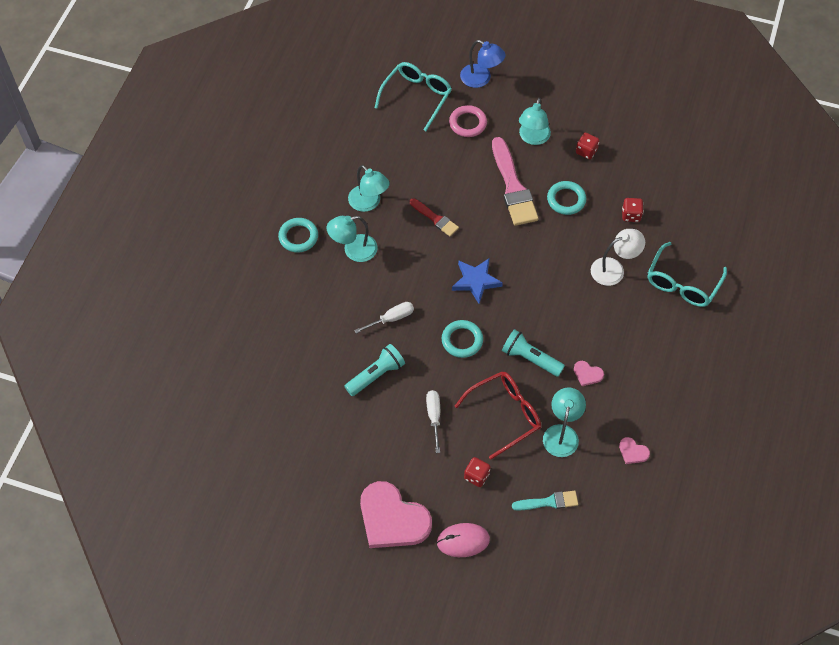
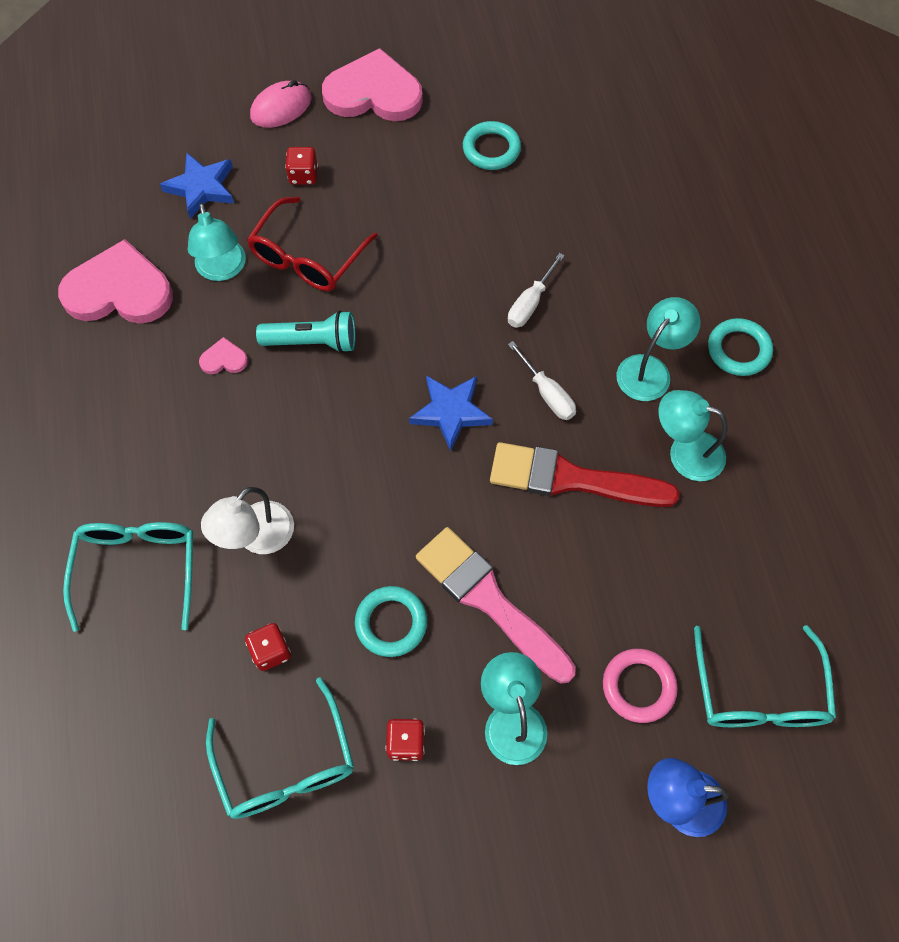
camera: 150 degrees right, 5 degrees up
turquoise flashlight [344,344,405,396] -> none
red brush [410,199,459,236] -> red brush [490,442,680,507], size x1.85
white screwdriver [426,390,440,453] -> white screwdriver moved to [508,341,576,420]
turquoise ring [441,320,483,358] -> turquoise ring moved to [463,121,521,170]
turquoise brush [512,491,578,511] -> blue star [160,153,234,219]
pink heart [619,437,650,464] -> pink heart [58,239,173,324], size x2.39
none -> turquoise glasses [206,677,354,819]

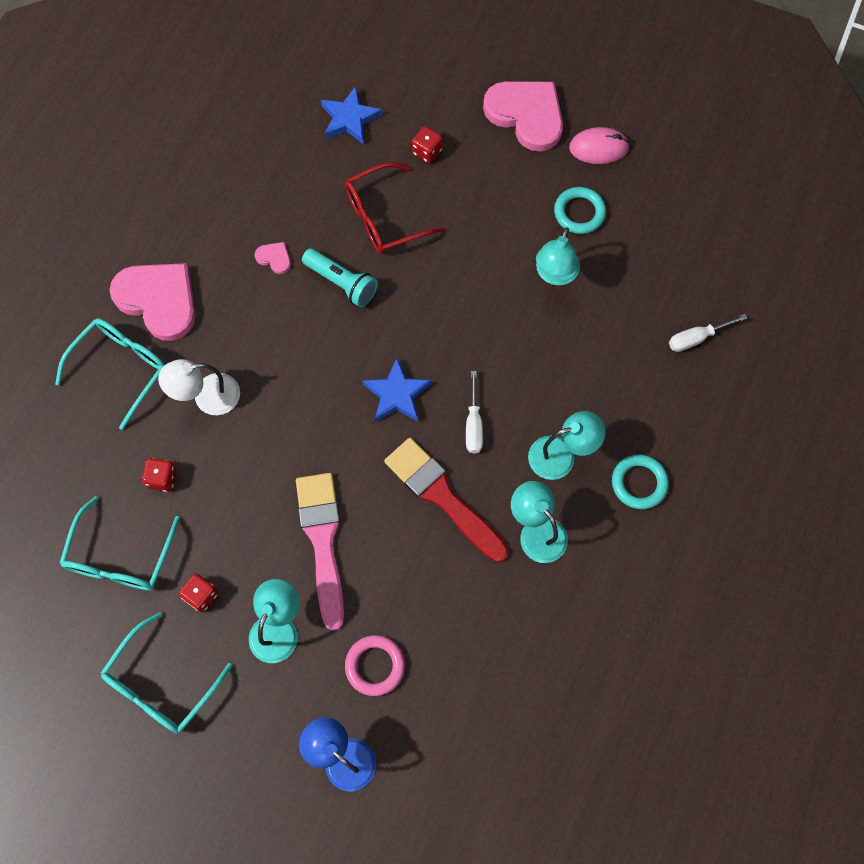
camera: 35 degrees right, 5 degrees up
pink heart [58,239,173,324] -> pink heart moved to [109,263,196,341]
turquoise lamp [188,203,246,281] -> turquoise lamp moved to [536,227,580,285]
pink mouse [250,80,311,128] -> pink mouse moved to [569,127,630,164]
turquoise ring [355,586,427,657] -> none
white screwdriver [508,253,565,328] -> white screwdriver moved to [669,314,747,352]
turquoise glasses [694,625,836,727] -> turquoise glasses moved to [101,612,232,734]

